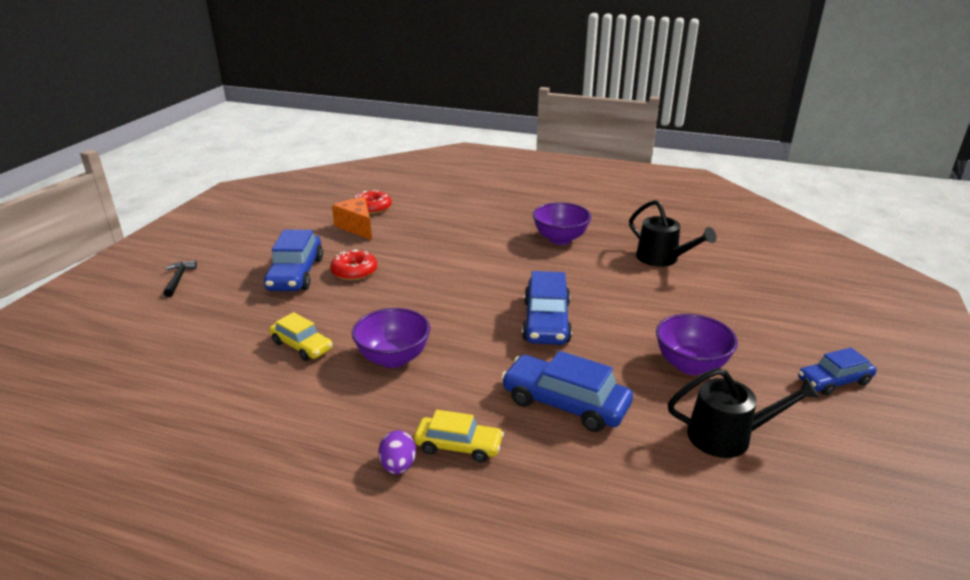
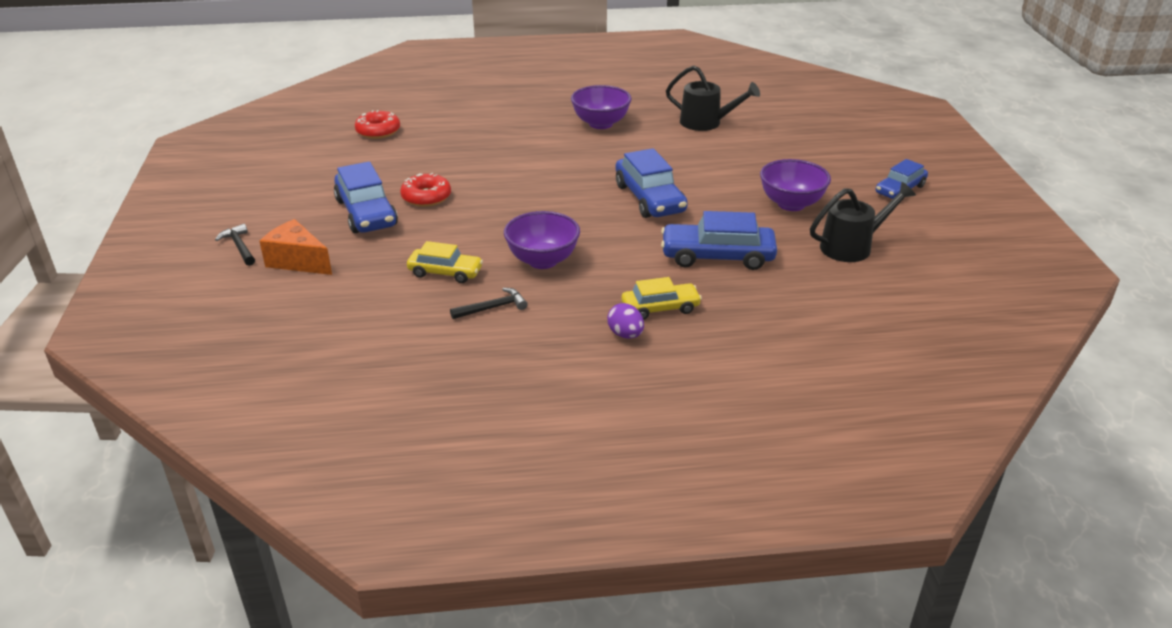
camera: 25 degrees left, 5 degrees up
orange cheese [332,197,372,240] -> orange cheese moved to [259,219,332,275]
none -> black hammer [450,288,528,319]

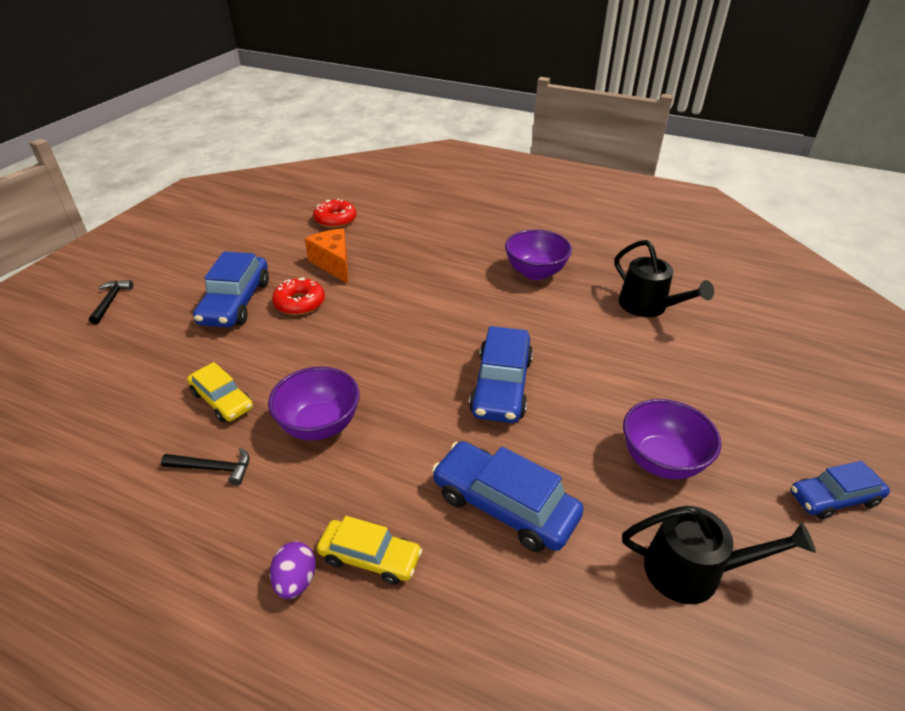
camera: 30 degrees right, 5 degrees up
orange cheese [259,219,332,275] -> orange cheese moved to [305,228,348,284]

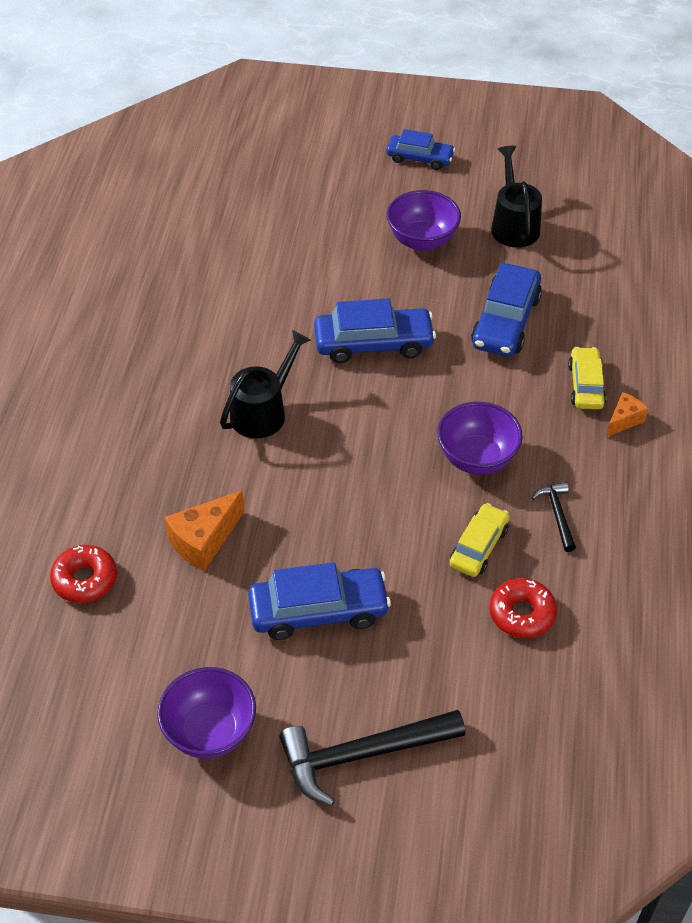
camera: 105 degrees left, 10 degrees up
black hammer [89,280,133,324] -> black hammer [279,710,465,806], size x1.99
purple egg [270,542,316,599] -> orange cheese [606,392,648,437]
red donut [272,278,325,315] -> red donut moved to [489,578,557,638]
purple bowl [505,229,572,280] -> purple bowl moved to [157,667,256,758]
black watering can [615,240,714,317] -> black watering can moved to [220,330,311,439]
blue car [790,461,890,520] -> blue car turned 45 degrees counterclockwise [386,129,455,170]

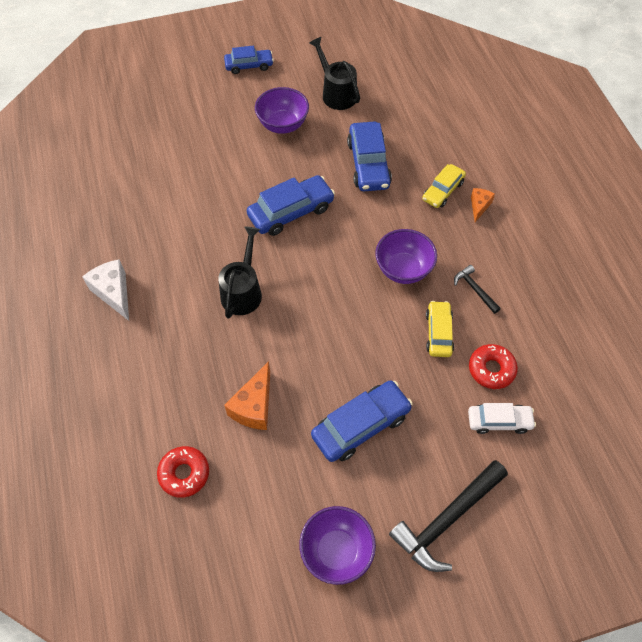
camera: 25 degrees left, 10 degrees up
yellow car [568,347,606,409] -> yellow car turned 120 degrees counterclockwise [422,164,466,208]
none -> white cheese [82,259,129,321]
none -> white car [468,403,536,434]

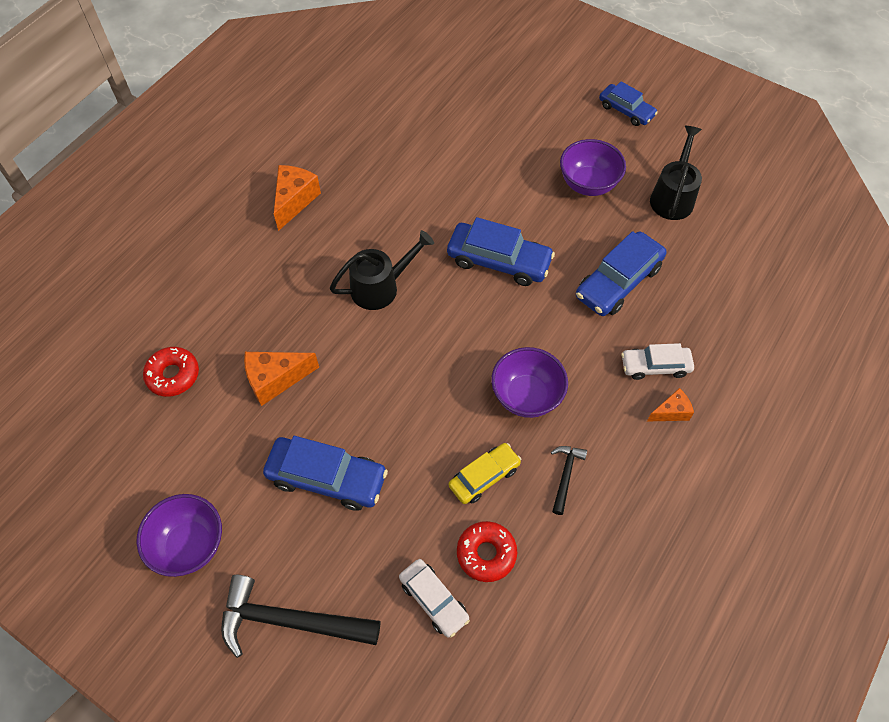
camera: 50 degrees right, 0 degrees up
white cheese [82,259,129,321] -> orange cheese [274,165,321,231]
yellow car [422,164,466,208] -> white car [621,343,694,380]

